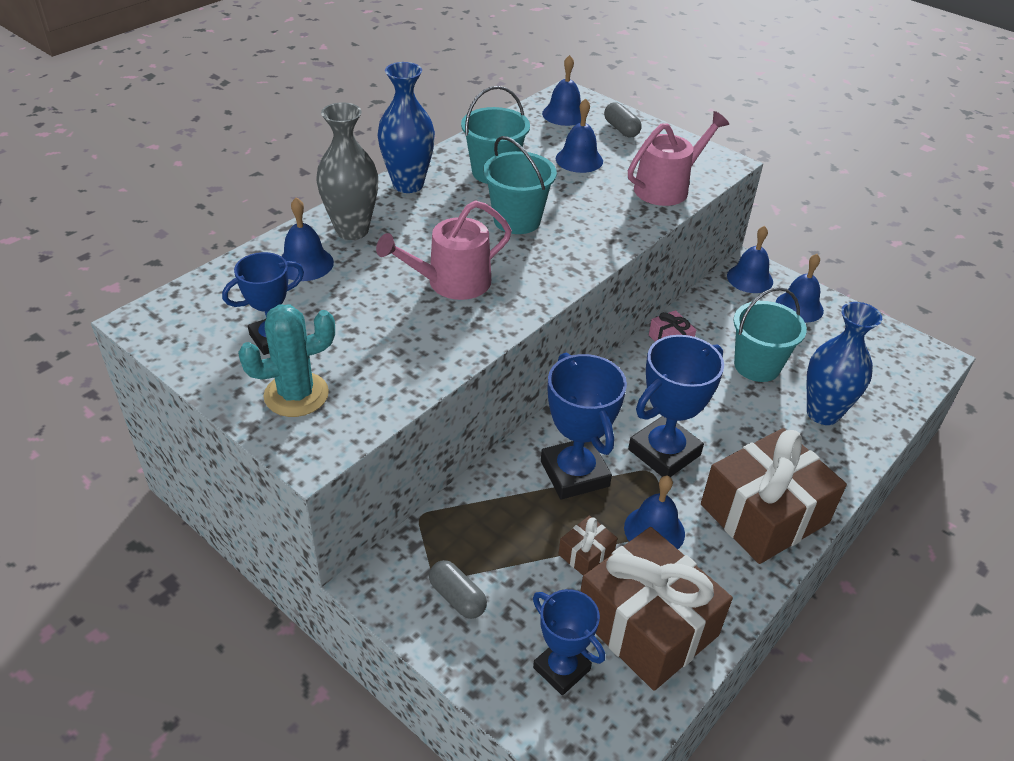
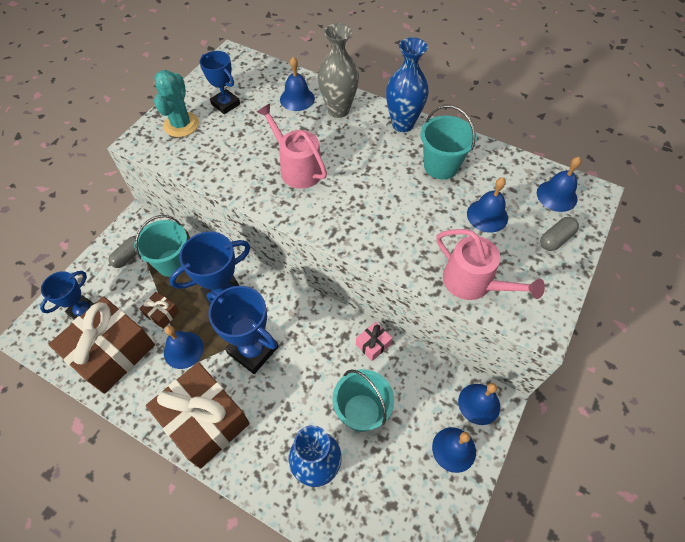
camera: 80 degrees right, 15 degrees up
turquoise cactus [238,305,335,417] -> turquoise cactus turned 45 degrees clockwise [154,70,199,137]
turquoise bucket [483,136,557,234] -> turquoise bucket moved to [134,215,187,277]

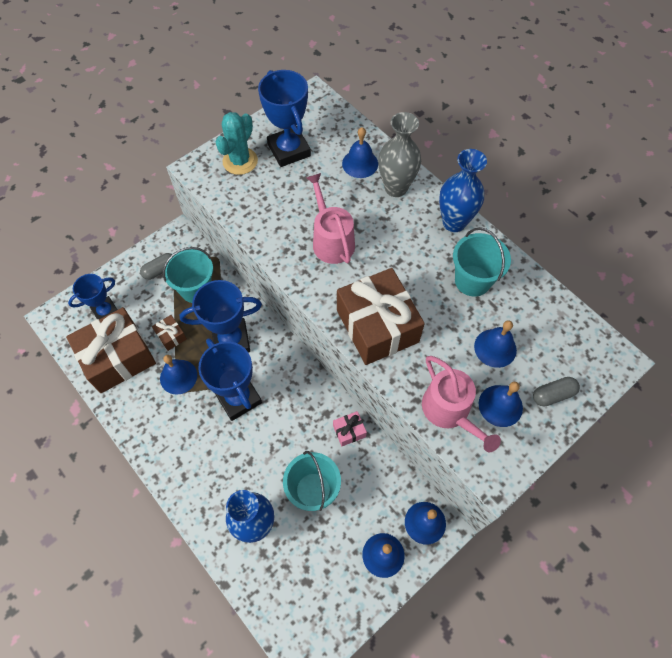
camera: 20 degrees right, 5 degrees up
brown gift [146,362,250,469] -> brown gift moved to [337,268,425,365]
blue trophy [200,51,240,114] -> blue trophy [258,70,311,167], size x1.56
blue bell [537,157,581,212] -> blue bell moved to [479,382,523,427]

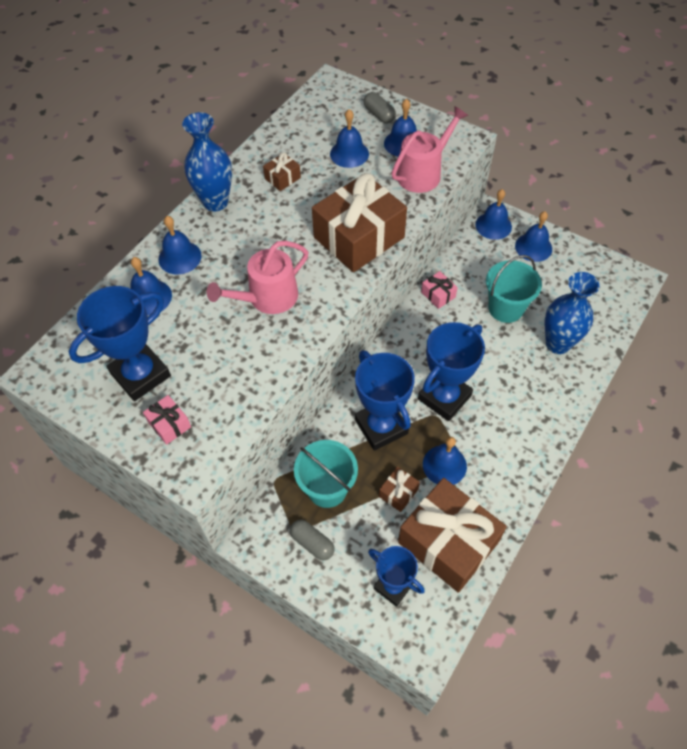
camera: 105 degrees left, 5 degrees down
turquoise cactus [216,112,258,175] -> pink gift [143,395,191,445]
grey vase [378,112,421,197] -> blue bell [158,216,202,274]
turquoise bucket [453,227,511,297] -> brown gift [263,152,301,191]

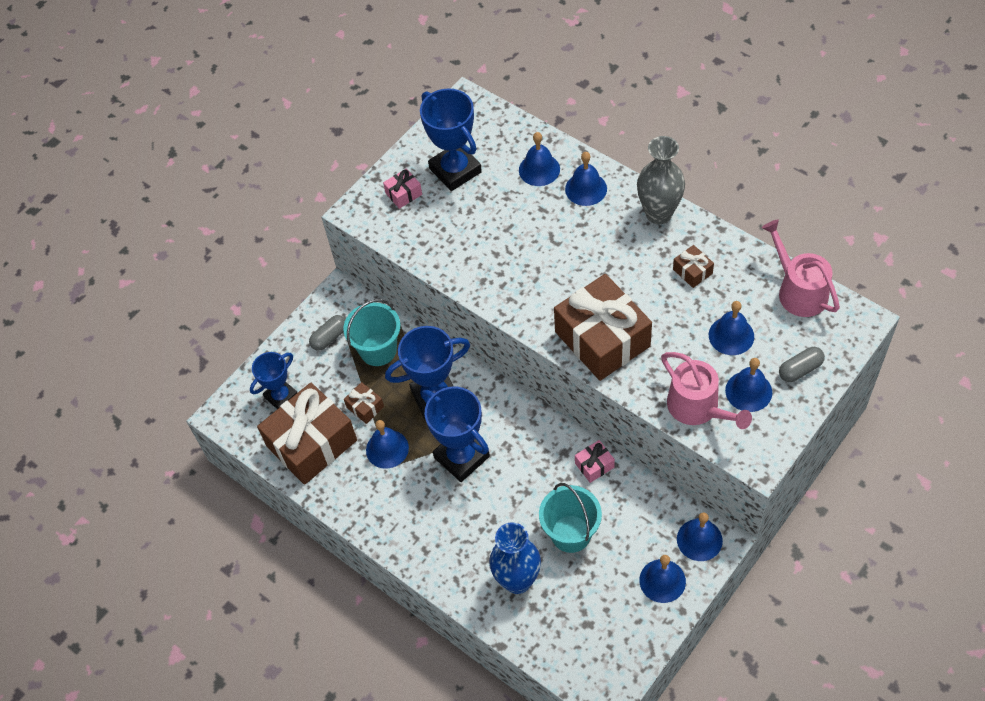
camera: 100 degrees right, 0 degrees up
blue vase [182,112,232,212] -> grey vase [637,136,685,224]
pink watering can [207,241,308,314] -> pink watering can moved to [762,219,840,317]

